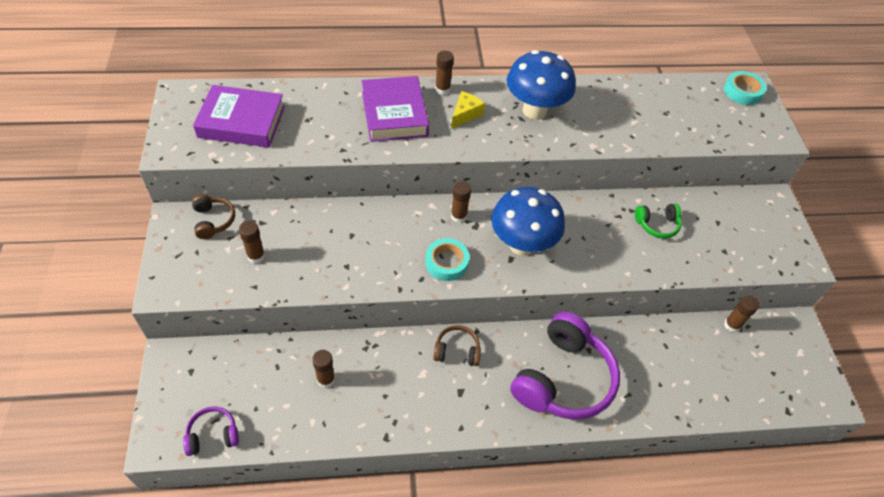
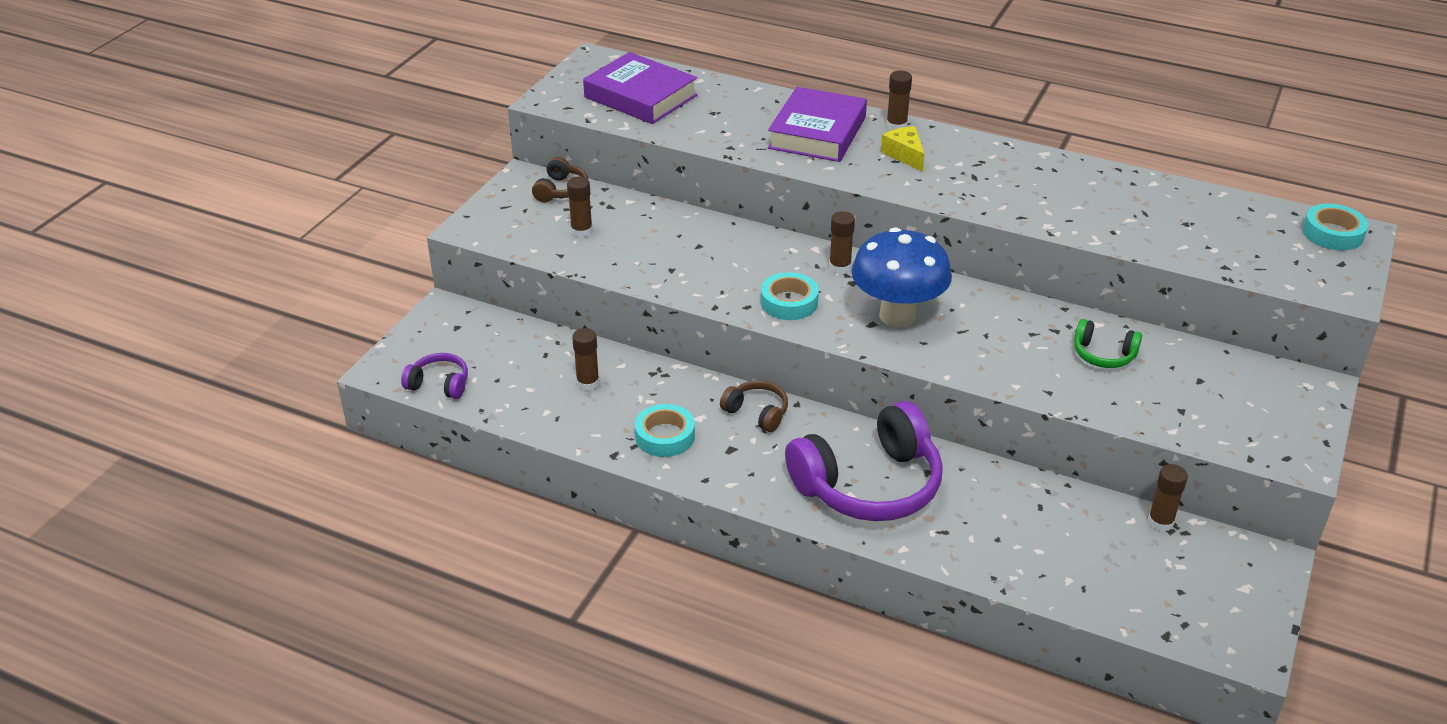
camera: 35 degrees right, 15 degrees down
yellow cheese [451,91,485,129] -> yellow cheese turned 90 degrees counterclockwise [881,126,925,172]
blue mushroom [507,50,576,120] -> none
none -> turquoise tape [635,404,695,457]

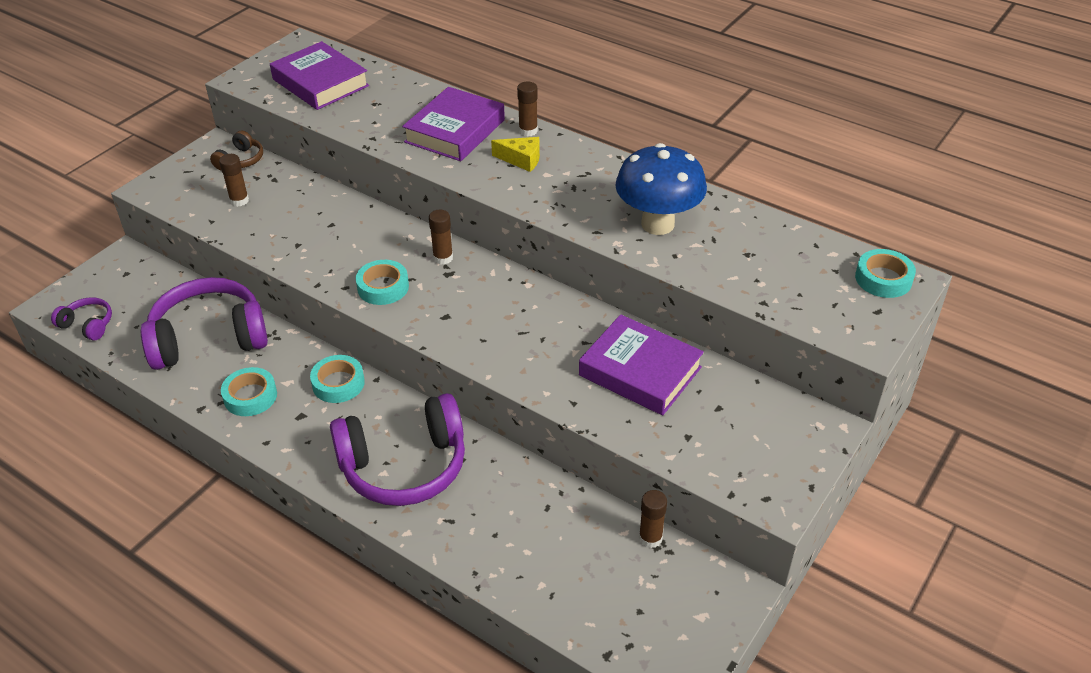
camera: 10 degrees right, 5 degrees up
brown glue stick [572,328,599,391] -> purple headphones [141,277,268,370]
brown headphones [720,380,788,432] -> turquoise tape [310,355,365,403]
blue mushroom [851,227,952,328] -> blue mushroom moved to [615,143,707,235]
yellow cheese [881,126,925,172] -> yellow cheese turned 120 degrees clockwise [491,137,540,172]
green headphones [1074,319,1142,368] -> purple book [579,314,704,415]

